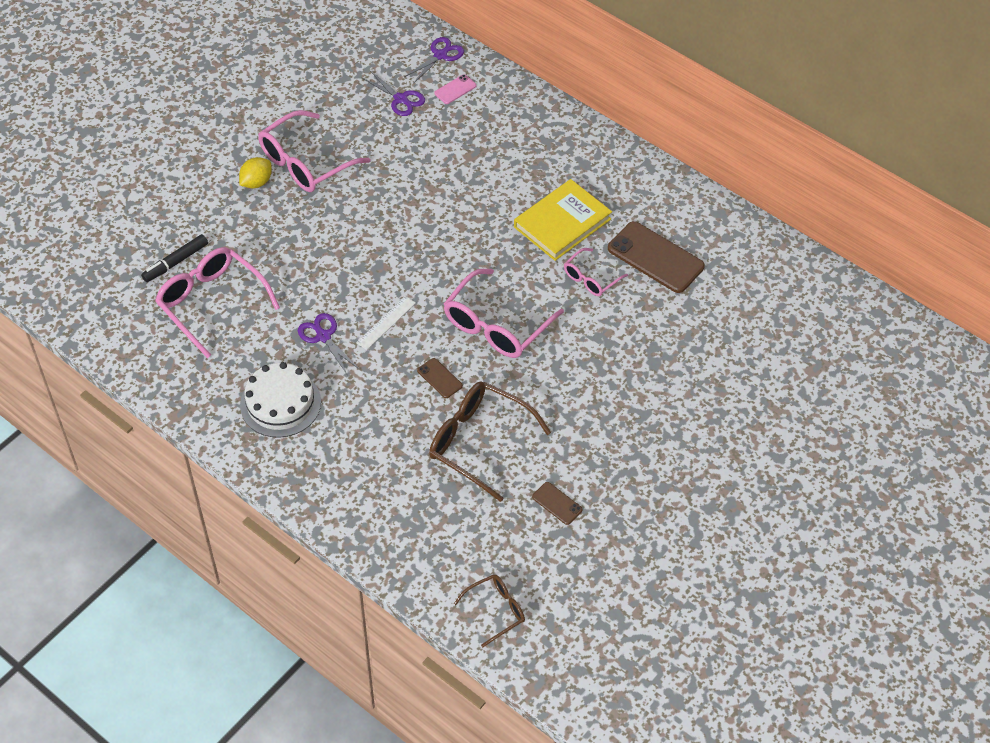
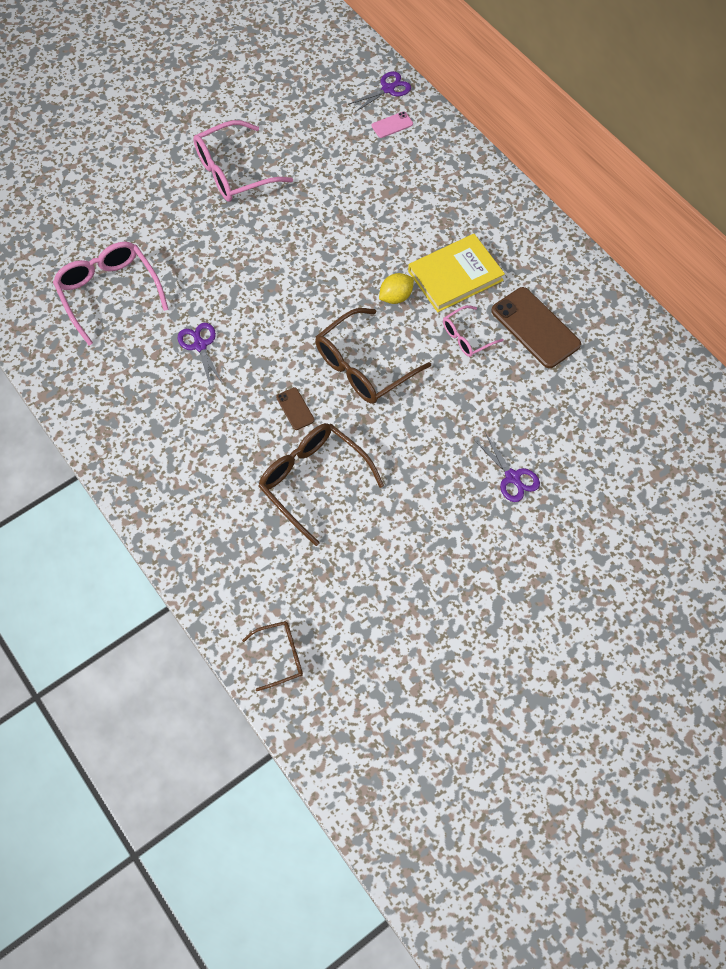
camera: 15 degrees right, 10 degrees up
black marker [141,234,208,282] -> none
yellow lemon [239,157,272,188] -> yellow lemon moved to [379,273,414,304]
white cake [240,362,321,438] -> none
white ruler [356,296,416,350] -> none
purple scissors [362,71,425,116] -> purple scissors moved to [474,433,540,502]
pink glasses [444,269,564,358] -> brown glasses [315,308,431,404]
brown phone [532,482,582,525] -> none

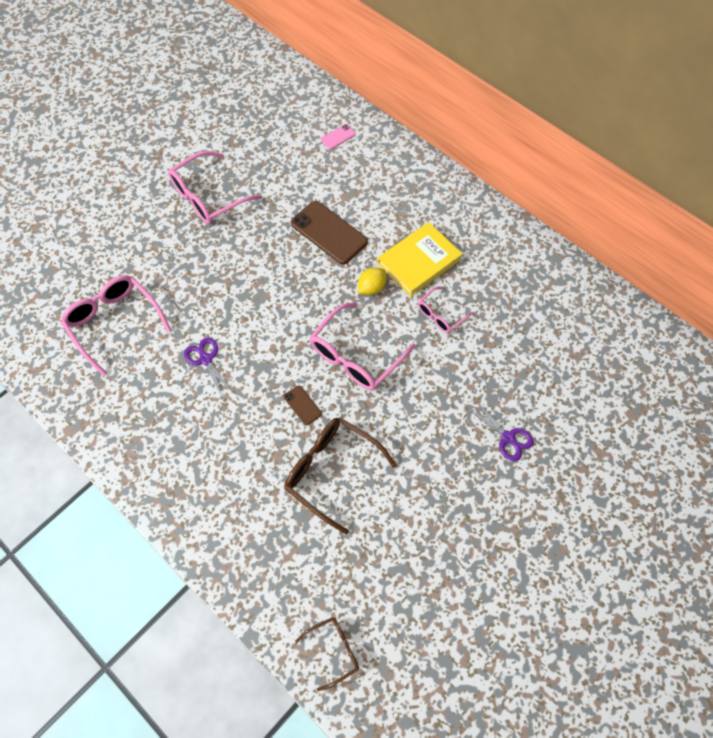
camera: 10 degrees left, 0 degrees up
brown glasses [315,308,431,404] -> pink glasses [310,302,415,390]
purple scissors [348,71,411,112] -> none
brown phone [491,287,581,368] -> brown phone moved to [291,201,368,264]

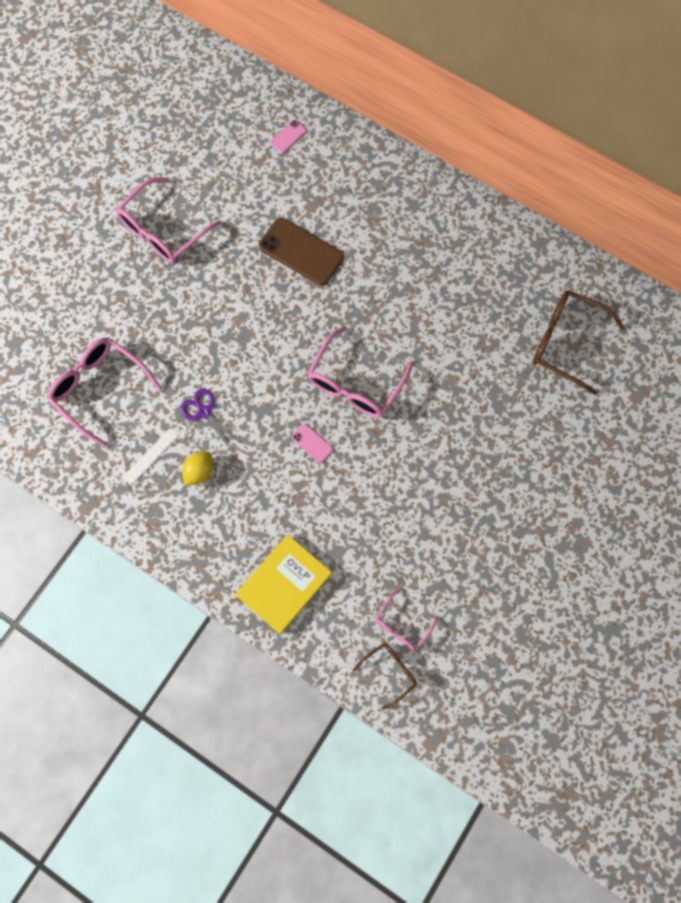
camera: 10 degrees left, 10 degrees up
brown phone [283,385,322,425] -> pink phone [292,424,333,463]
brown glasses [284,417,397,535] -> brown glasses moved to [533,290,625,395]
yellow lemon [358,267,386,295] -> yellow lemon moved to [182,451,213,486]
yellow book [378,222,462,296] -> yellow book moved to [235,535,332,634]
pink glasses [418,287,473,333] -> pink glasses moved to [375,588,438,651]
purple scissors [468,400,534,461] -> none
none -> white ruler [122,428,179,485]

